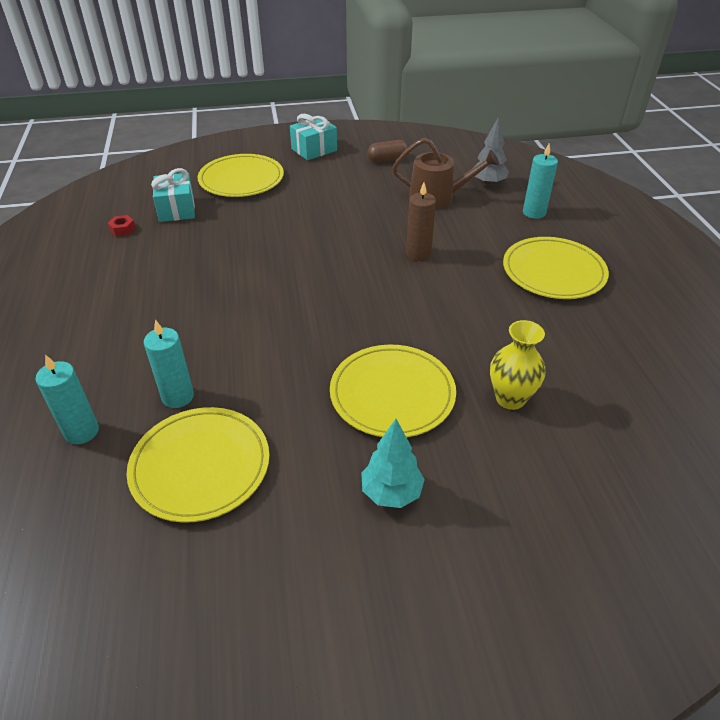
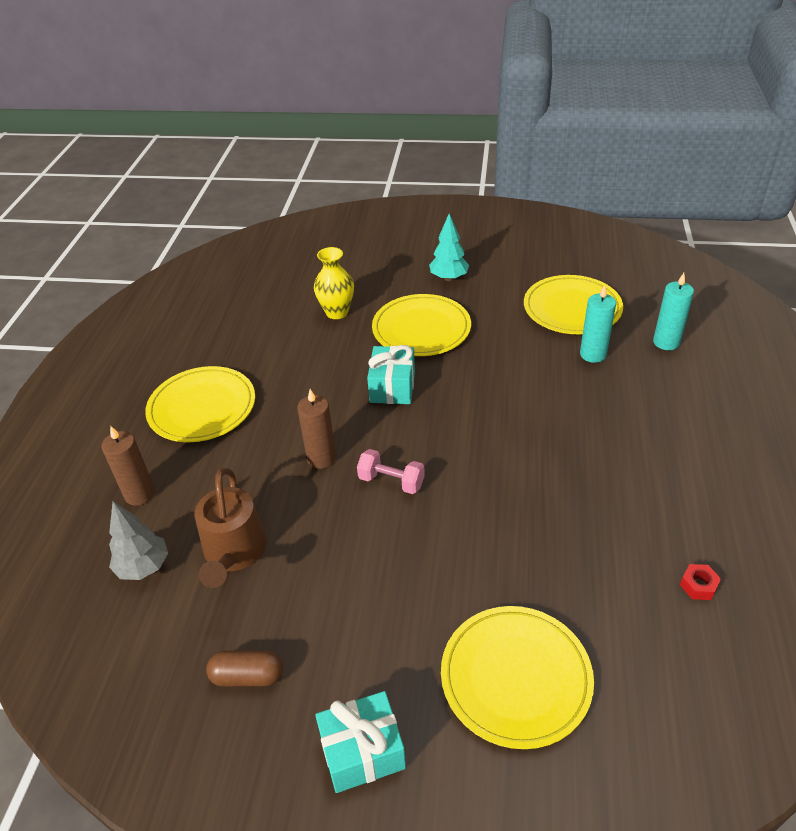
camera: 160 degrees left, 0 degrees up
turquoise gift [151,168,195,222] -> turquoise gift moved to [367,345,415,404]
brown watering can [392,138,499,209] -> brown watering can turned 120 degrees counterclockwise [195,468,267,588]
turquoise candle [523,143,558,219] -> brown candle [102,426,155,506]
none -> pink dumbbell [357,449,425,494]

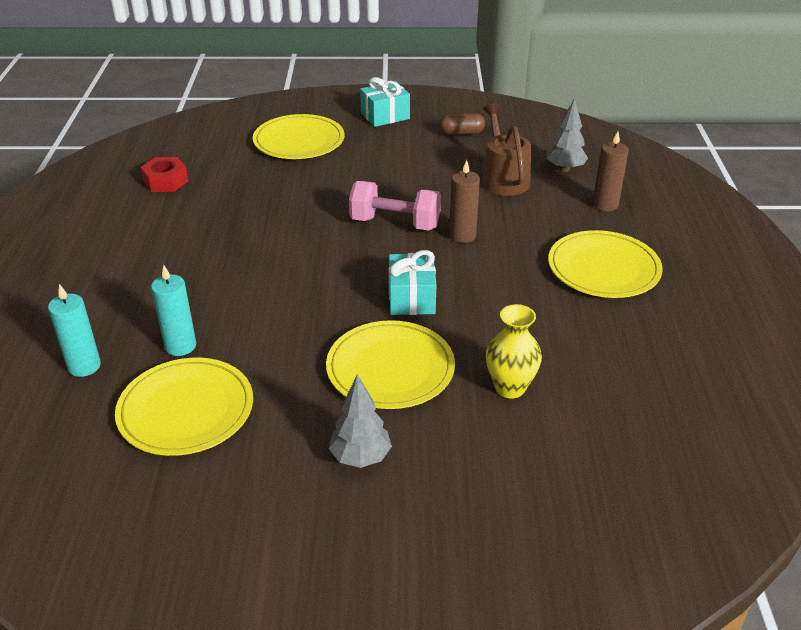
camera: 170 degrees right, 5 degrees down
pink dumbbell [357,449,425,494] -> pink dumbbell [349,181,441,230], size x1.58
turquoise tree [429,213,469,281] -> grey tree [329,374,392,468]
red nut [680,564,721,600] -> red nut [141,157,188,192], size x1.71

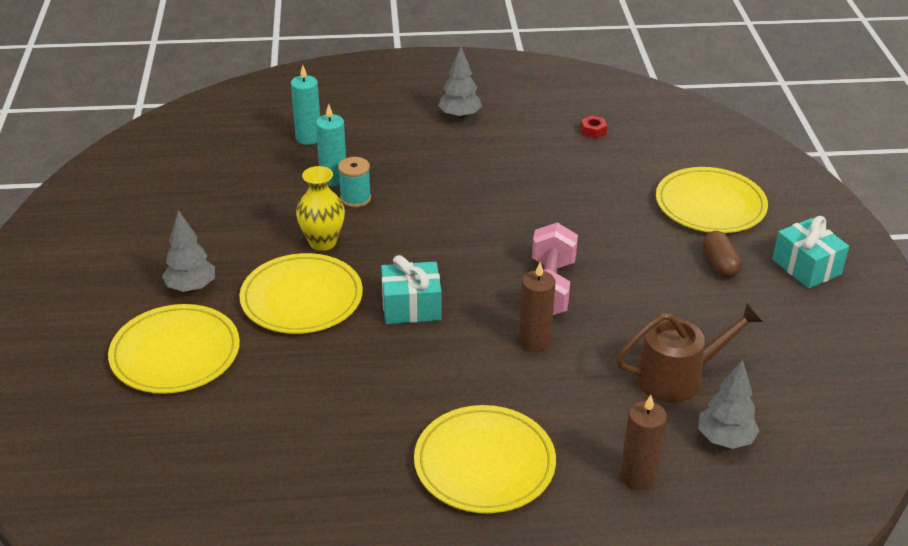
camera: 85 degrees right, 0 degrees up
yellow plate [115,358,253,456] -> yellow plate moved to [108,304,240,394]
red nut [141,157,188,192] -> red nut [581,115,607,139], size x0.58
brown capsule [439,113,485,135] -> brown capsule moved to [703,231,742,278]
yellow vase [486,304,542,398] -> yellow vase moved to [296,166,345,251]
none -> turquoise spool [338,157,371,208]
none -> grey tree [438,46,482,119]

